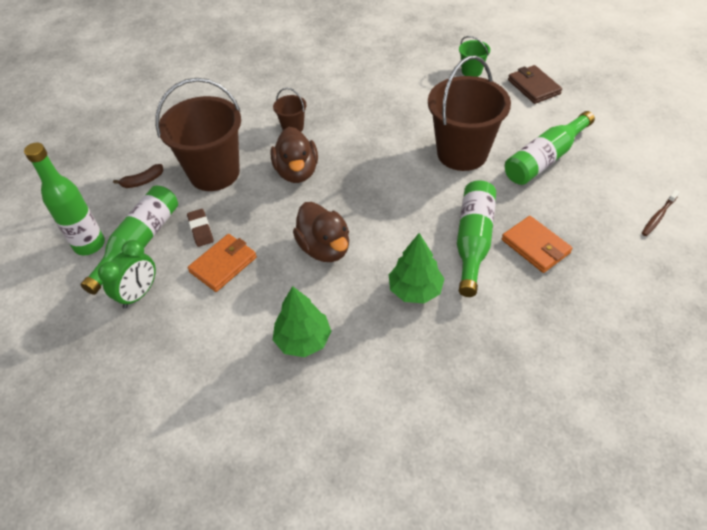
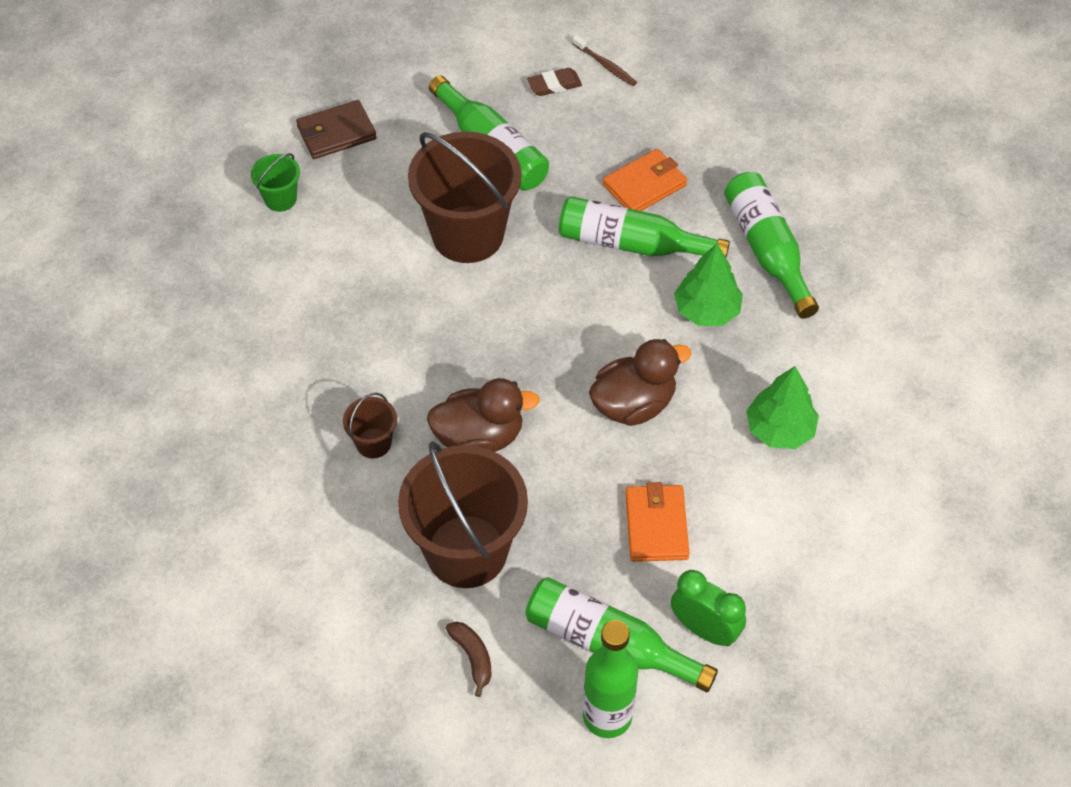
camera: 90 degrees left, 5 degrees up
brown eraser [187,209,214,247] -> brown eraser moved to [527,68,582,96]
orange wallet [188,234,257,292] -> orange wallet turned 45 degrees clockwise [625,482,689,562]
none -> green bottle [724,172,819,318]

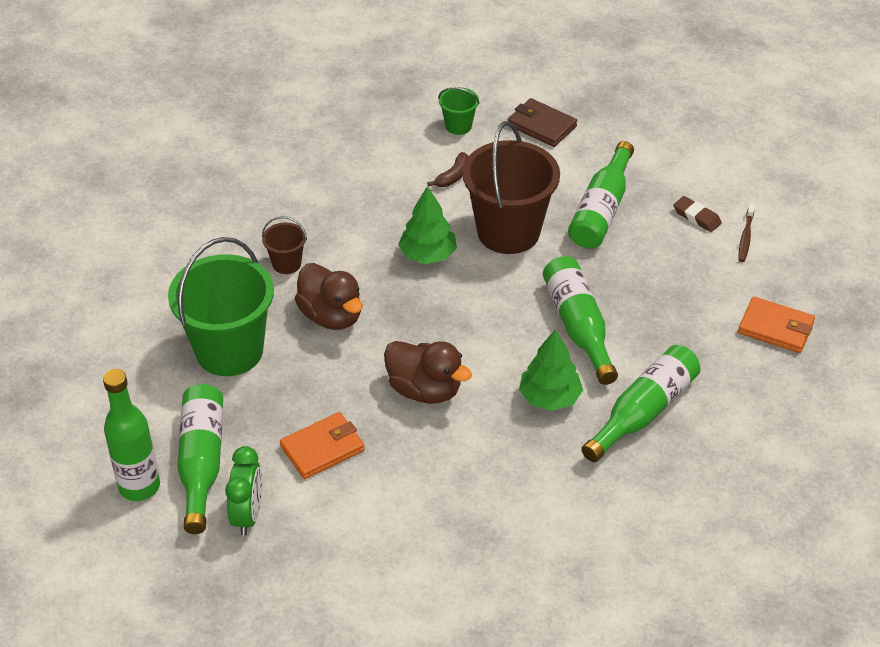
camera: 60 degrees right, 10 degrees down
brown bucket [398,441,528,588] -> green bucket [168,237,274,376]
brown banana [446,622,492,697] -> brown banana moved to [427,152,468,187]
orange wallet [603,149,687,211] -> orange wallet moved to [738,297,815,353]
green tree [746,366,819,449] -> green tree moved to [398,186,457,264]

